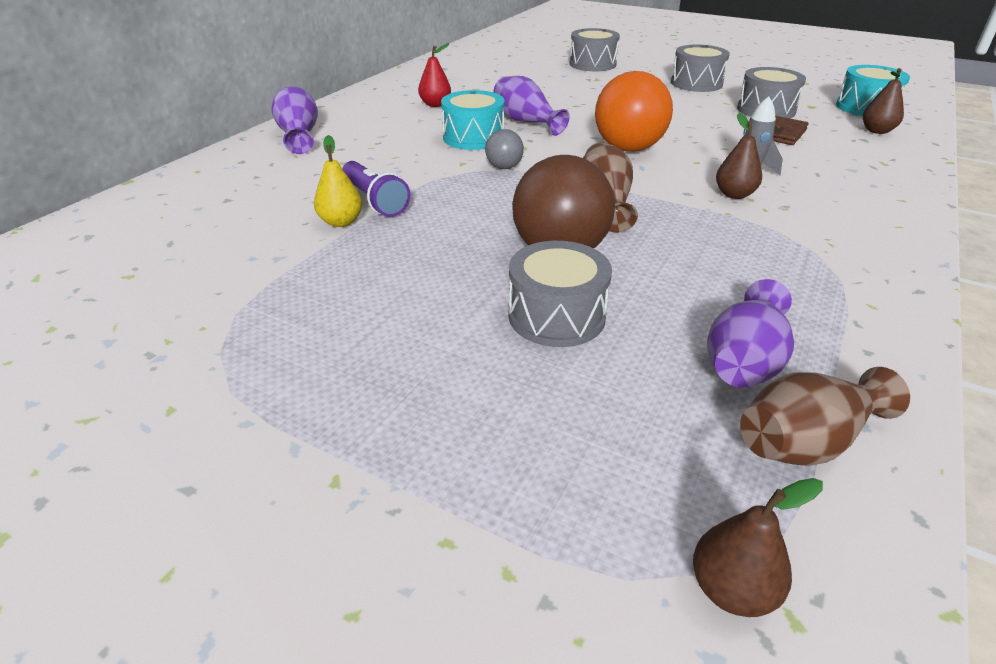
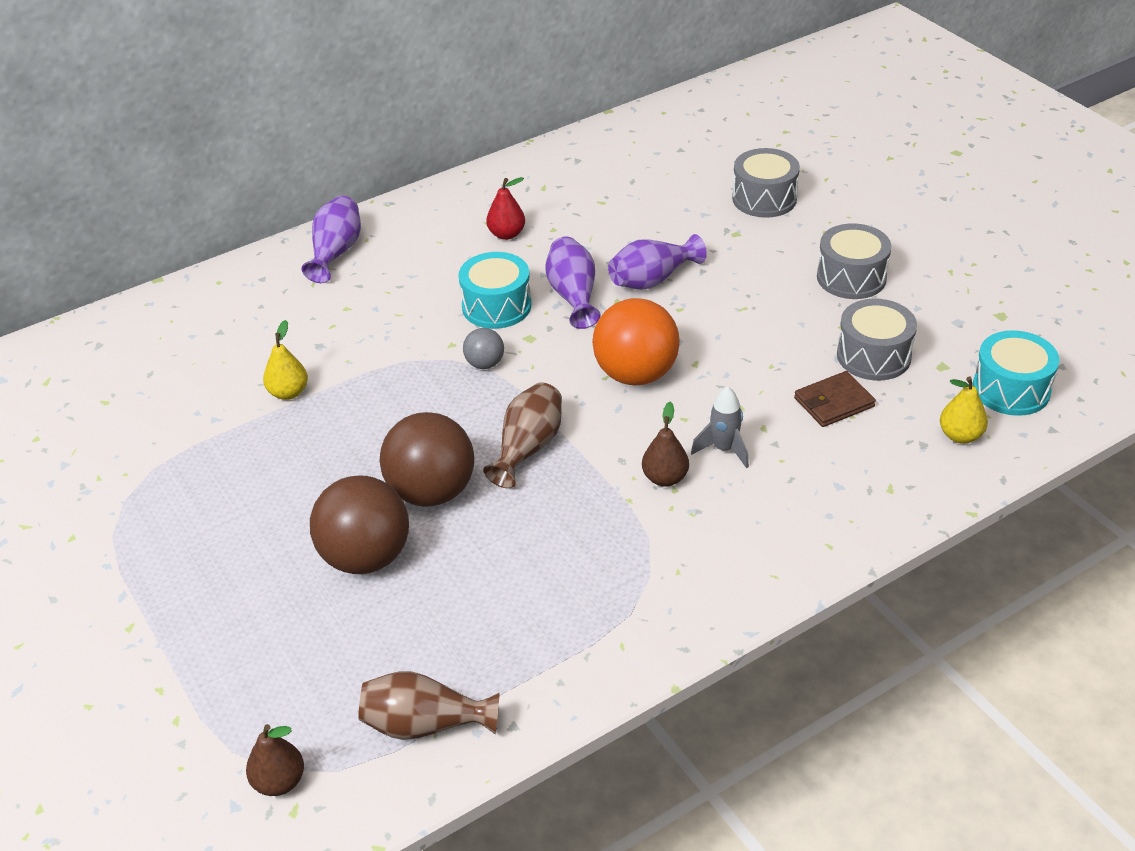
camera: 30 degrees right, 5 degrees up
purple flashlight [342,161,411,217] -> none
grey drum [509,241,612,347] -> brown ball [310,475,409,574]
purple vase [707,279,794,388] -> purple vase moved to [608,234,707,290]
brown pear [863,68,904,134] -> yellow pear [940,377,988,444]

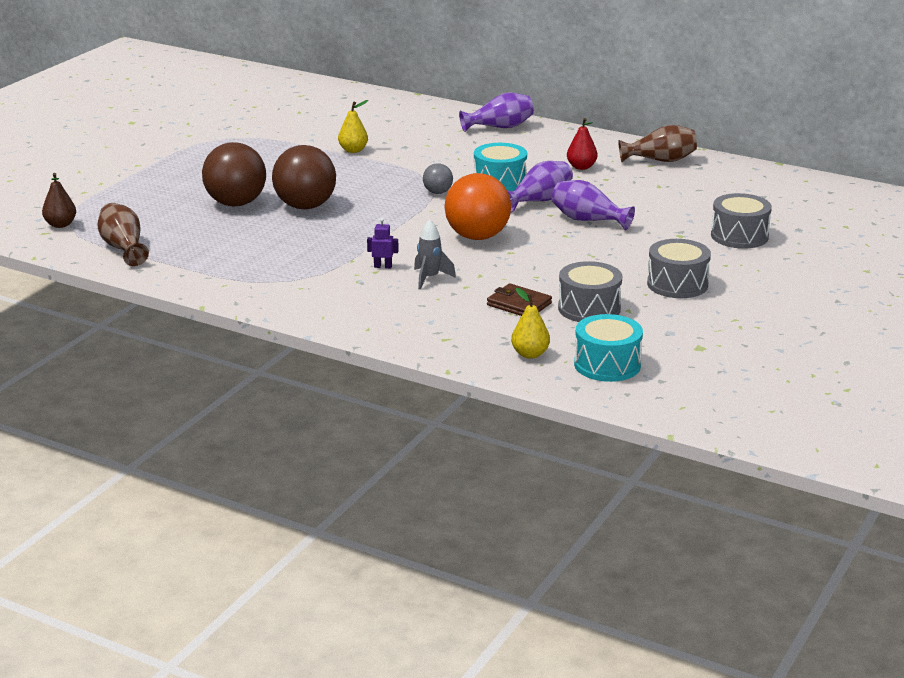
camera: 60 degrees right, 15 degrees down
brown vase [483,382,562,489] -> brown vase moved to [618,125,697,162]
brown pear [642,402,689,487] -> purple robot [367,218,399,268]

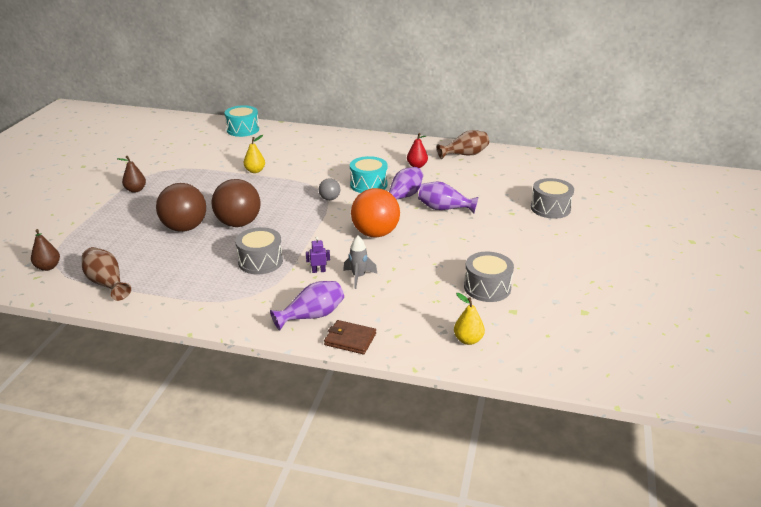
camera: 15 degrees left, 5 degrees up
purple vase [459,92,534,132] -> purple vase moved to [270,281,344,331]
brown wallet [487,283,552,316] -> brown wallet moved to [324,320,376,354]
turquoise drum [574,314,643,382] -> turquoise drum moved to [225,105,259,137]
grey drum [647,239,711,298] -> grey drum moved to [235,227,283,274]
none -> brown pear [117,156,146,193]

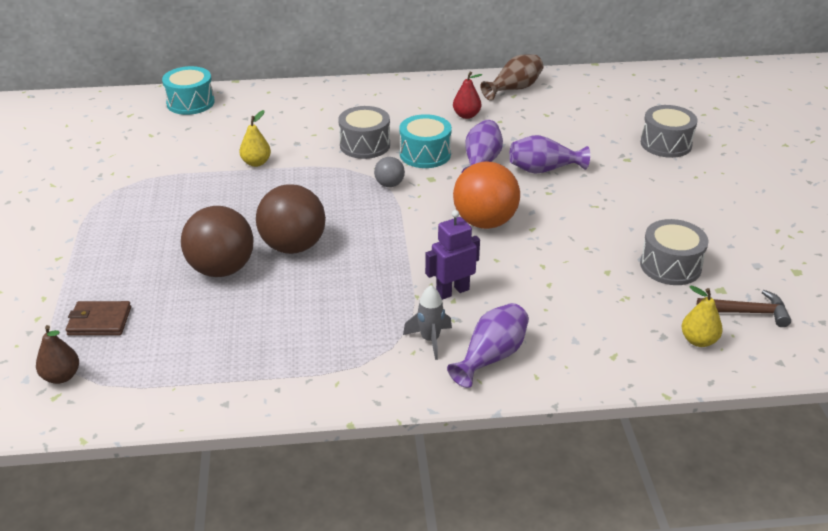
camera: 20 degrees left, 5 degrees up
brown vase [82,247,131,301] -> none
brown pear [117,156,146,193] -> none
grey drum [235,227,283,274] -> grey drum moved to [338,106,390,159]
purple robot [306,237,330,273] -> purple robot [425,210,480,300], size x1.77
brown wallet [324,320,376,354] -> brown wallet moved to [66,301,131,336]
grey rocket [343,236,377,289] -> grey rocket moved to [403,285,452,360]
none -> brown hammer [696,290,791,327]

